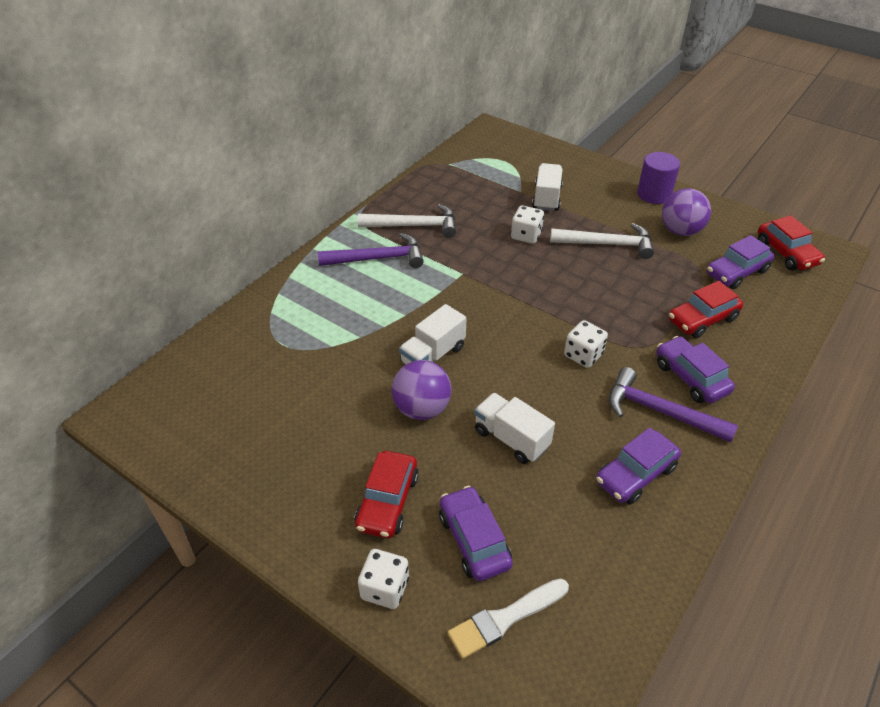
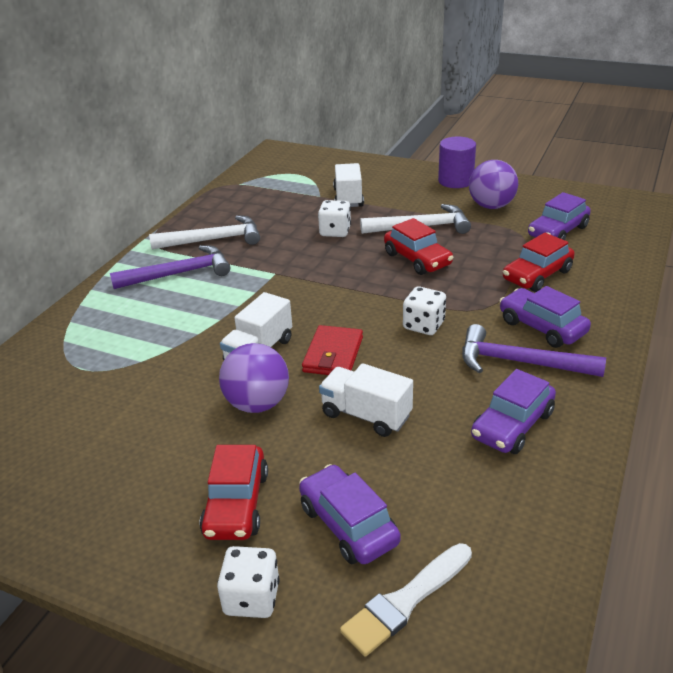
camera: 10 degrees left, 10 degrees down
red car [758,215,825,270] -> red car moved to [384,218,454,275]
none -> red wallet [302,325,363,375]

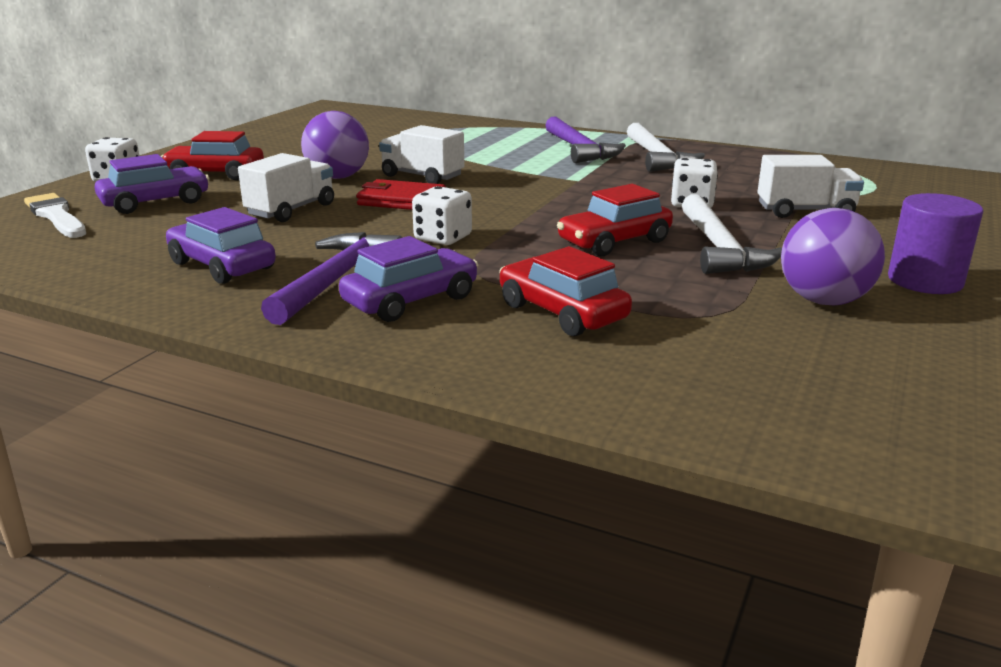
camera: 90 degrees right, 10 degrees down
purple car [528,192,591,240] -> none

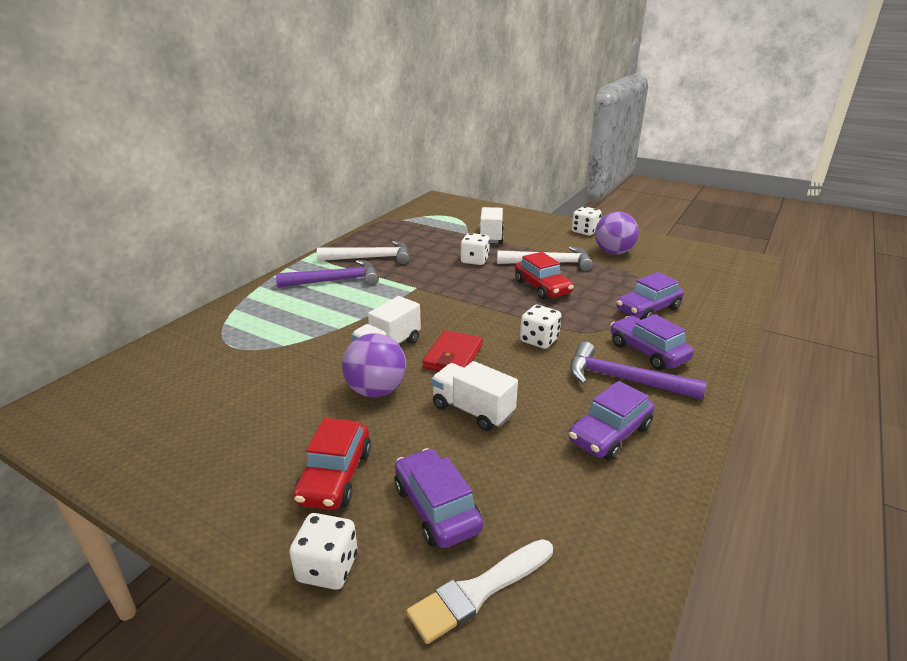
camera: 85 degrees left, 5 degrees up
red car [499,246,632,336] -> purple car [616,272,684,320]
purple cylinder [888,193,983,294] -> white dice [572,206,601,236]

